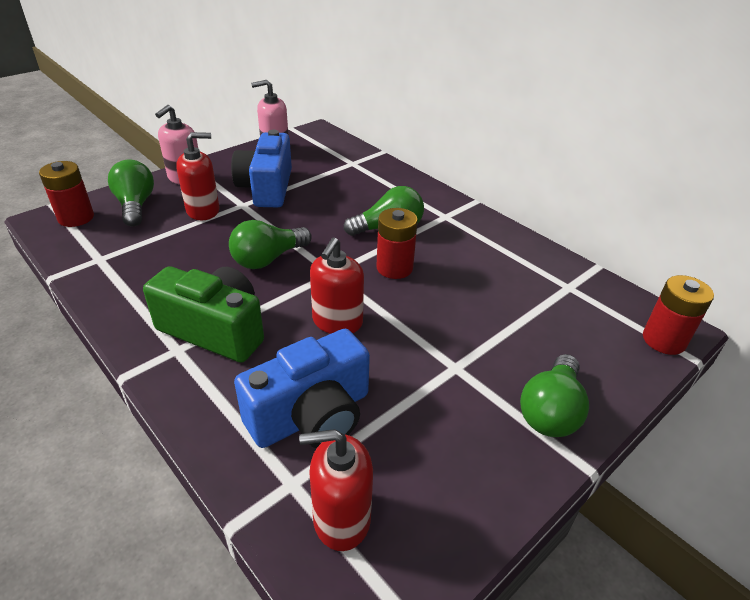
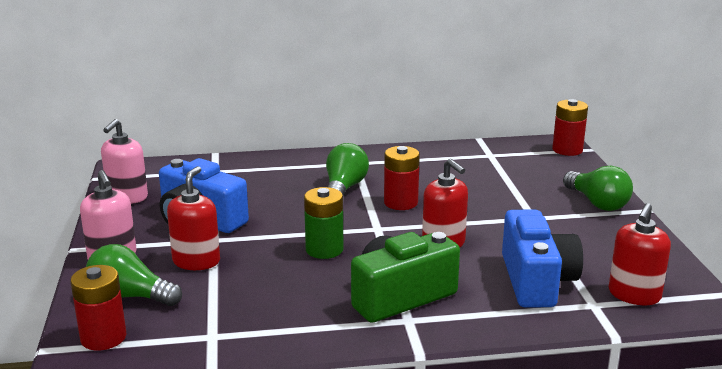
camera: 55 degrees left, 15 degrees down
green light bulb [229,220,312,269] -> green battery [304,187,344,259]

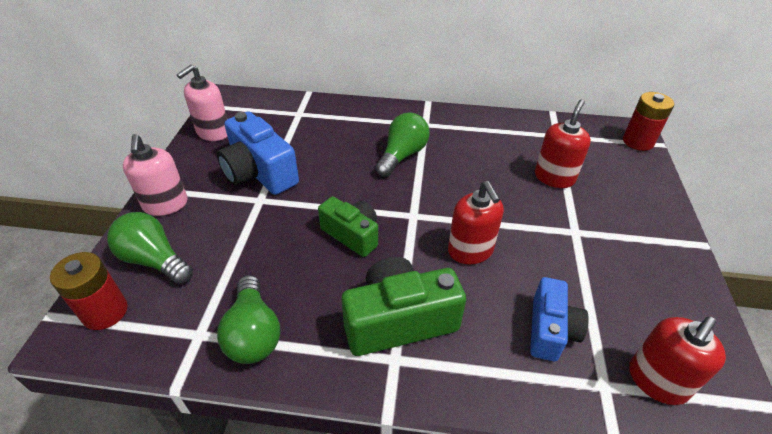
camera: 15 degrees right, 20 degrees up
red soap dispenser [167,166,220,270] -> red soap dispenser moved to [535,99,591,188]
green battery [304,187,344,259] -> green camera [318,197,378,257]
red battery [384,146,420,210] -> none
blue camera [502,210,583,308] -> blue camera [530,277,589,361], size x0.65
green light bulb [563,165,633,211] -> green light bulb moved to [217,275,280,364]

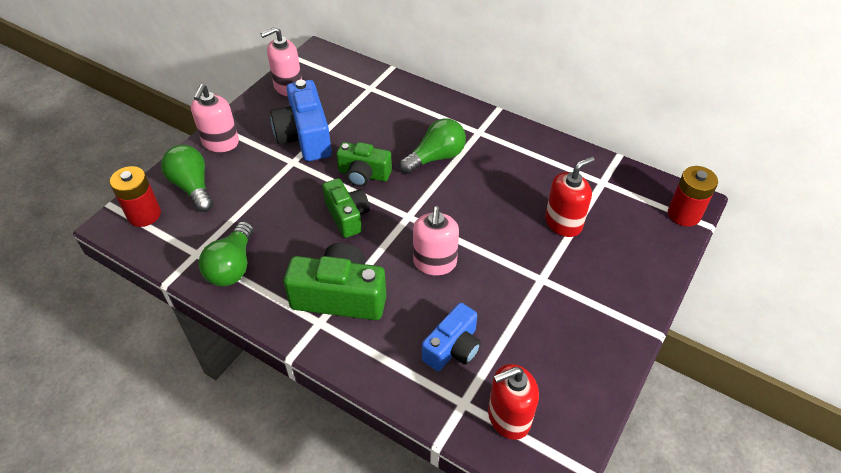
camera: 25 degrees right, 5 degrees up
red soap dispenser [448,181,504,264] -> pink soap dispenser [413,206,459,275]
none -> green camera [336,142,392,187]

